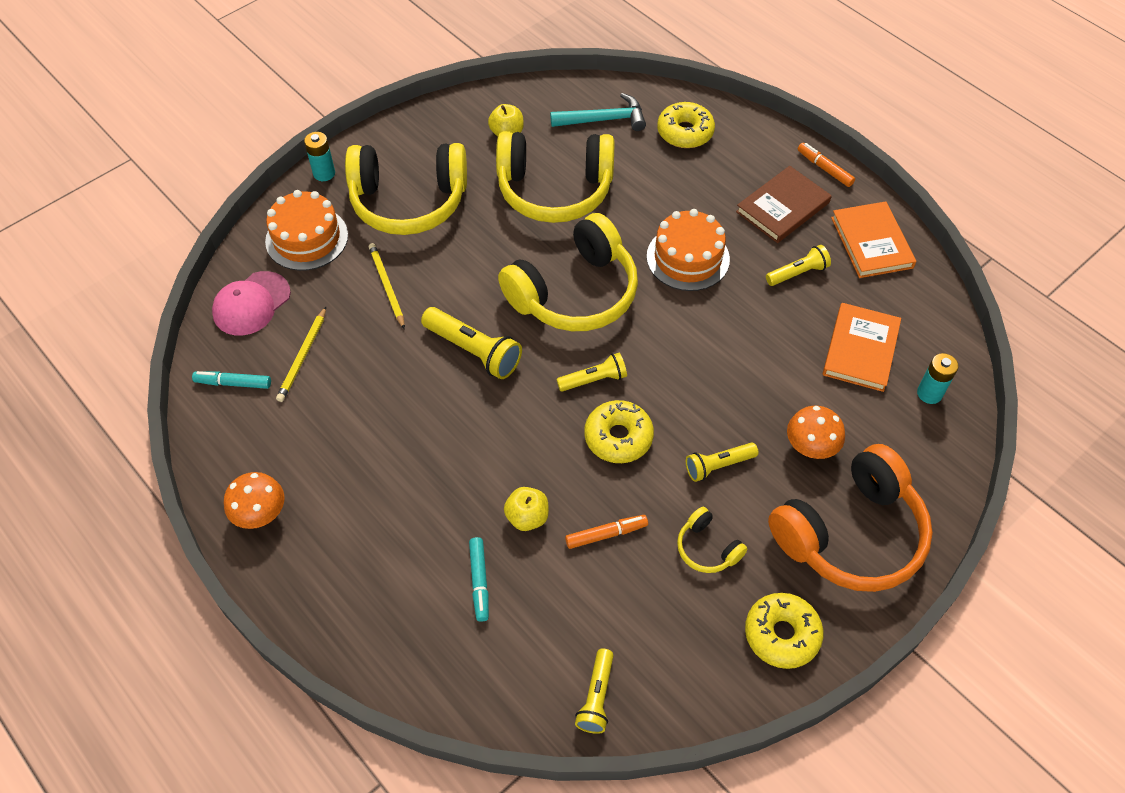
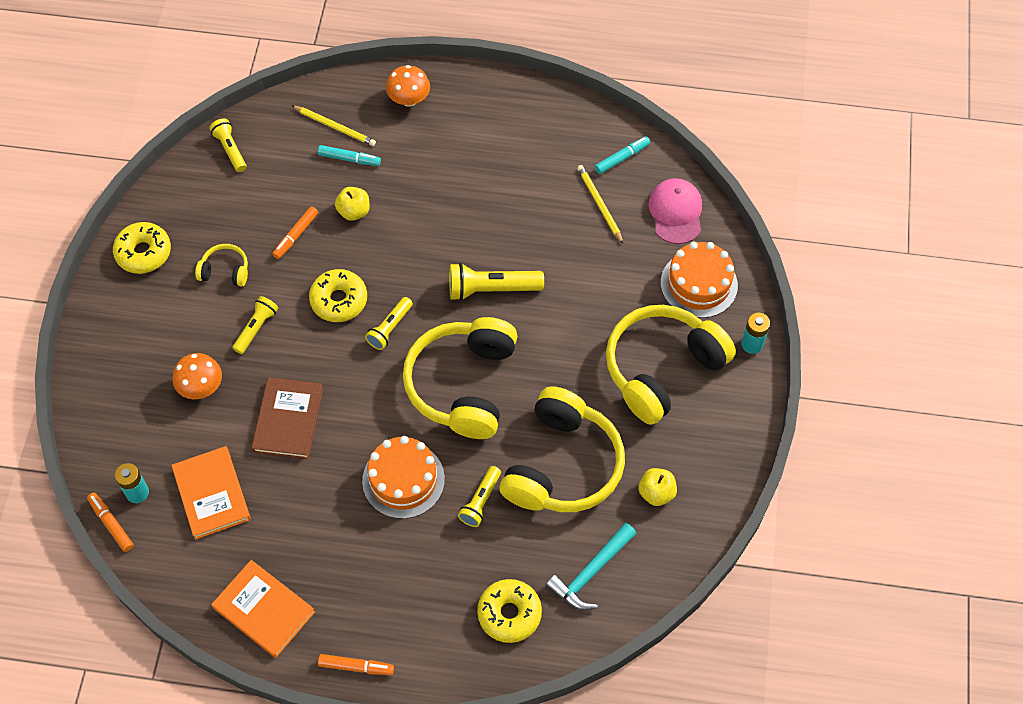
camera: 140 degrees right, 5 degrees up
orange mushroom [224,472,284,529] -> orange mushroom moved to [386,65,430,107]
yellow pencil [369,243,405,329] -> yellow pencil moved to [291,105,376,146]
turquoise marker [469,537,489,622] -> turquoise marker turned 150 degrees clockwise [318,145,381,166]
yellow headphones [496,131,614,223] -> yellow headphones turned 150 degrees clockwise [499,387,625,512]
brown book [736,166,832,243] -> brown book moved to [251,377,323,459]
yellow flashlight [766,245,831,286] -> yellow flashlight moved to [458,466,501,527]
orange headphones [768,444,933,592] -> none
none -> orange marker [87,493,134,552]

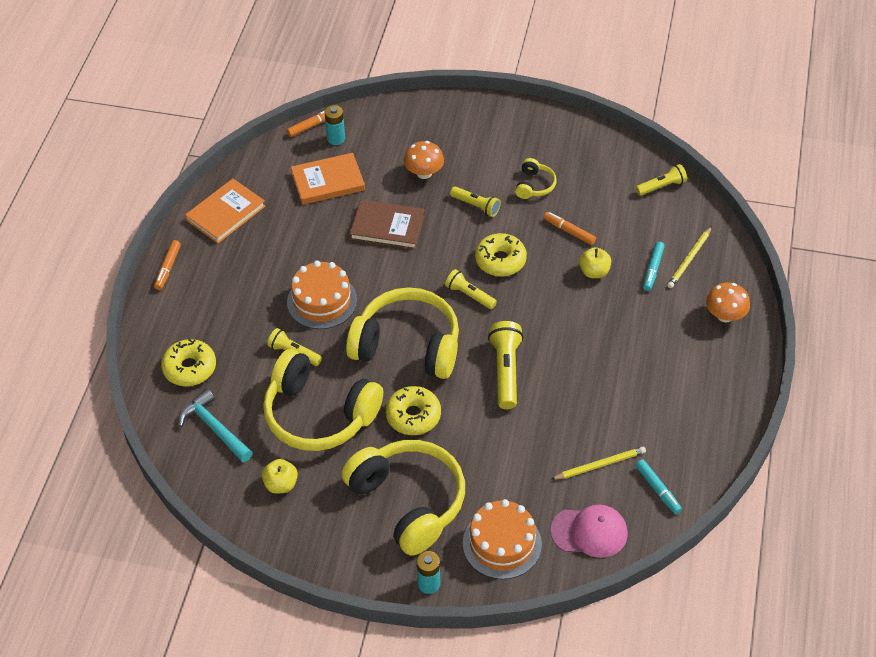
camera: 95 degrees right, 10 degrees down
yellow donut [113,222,171,274] -> yellow donut moved to [385,386,441,435]

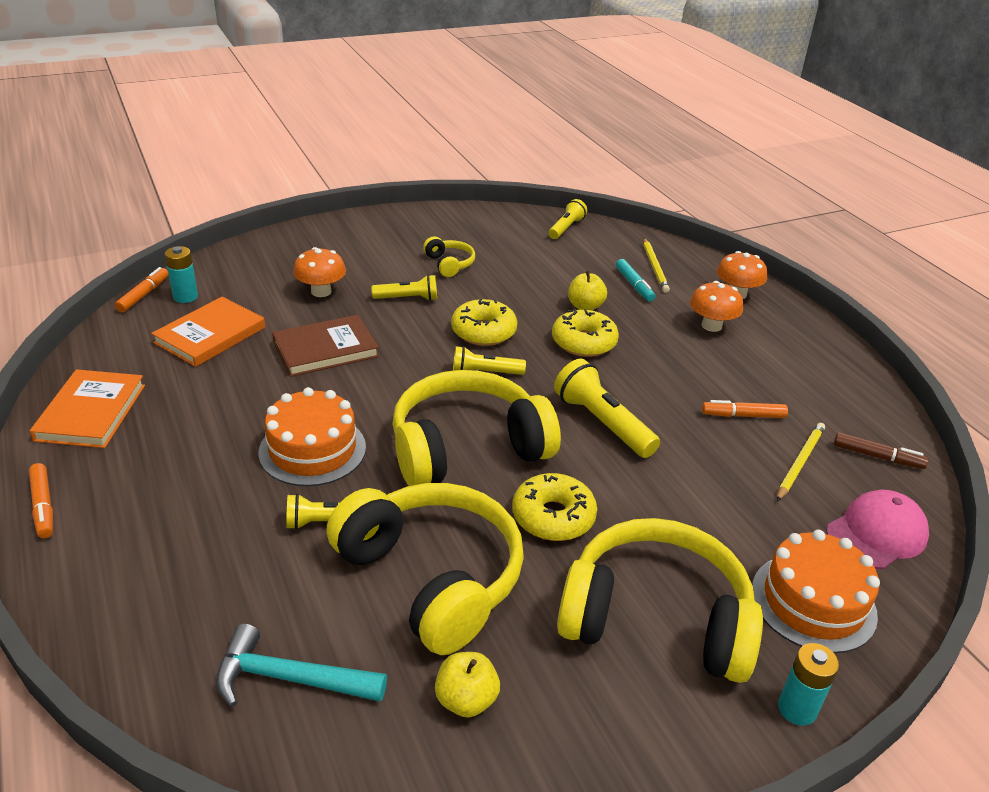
camera: 40 degrees left, 15 degrees down
yellow donut [161,339,216,386] -> yellow donut moved to [552,309,619,357]
yellow headphones [263,349,383,451] -> yellow headphones turned 120 degrees counterclockwise [326,483,524,655]
orange marker [543,212,596,245] -> orange marker moved to [702,400,788,418]
turquoise marker [635,459,682,514] -> brown marker [834,432,928,469]
none -> orange mushroom [690,281,743,332]

